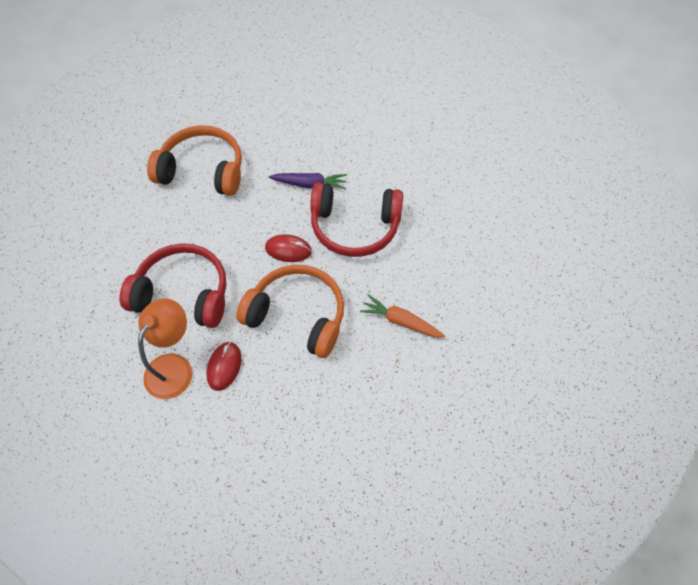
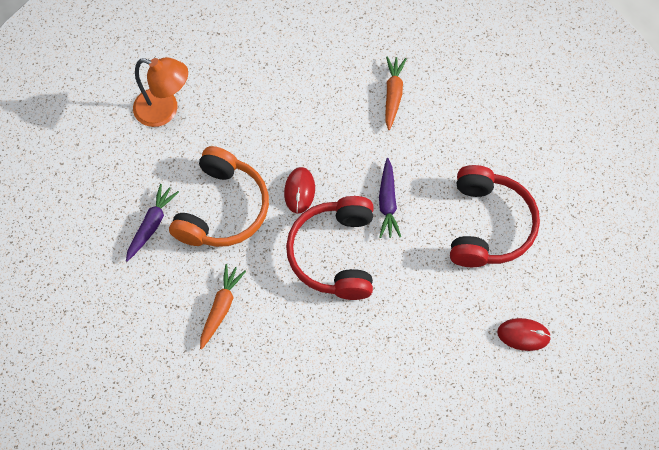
camera: 85 degrees right, 5 degrees up
red headphones [120,243,227,328] -> red headphones moved to [450,165,540,267]
orange headphones [147,125,242,196] -> orange carrot [385,56,406,130]
red mouse [206,342,242,391] -> red mouse moved to [497,318,551,351]
none -> purple carrot [126,184,179,262]

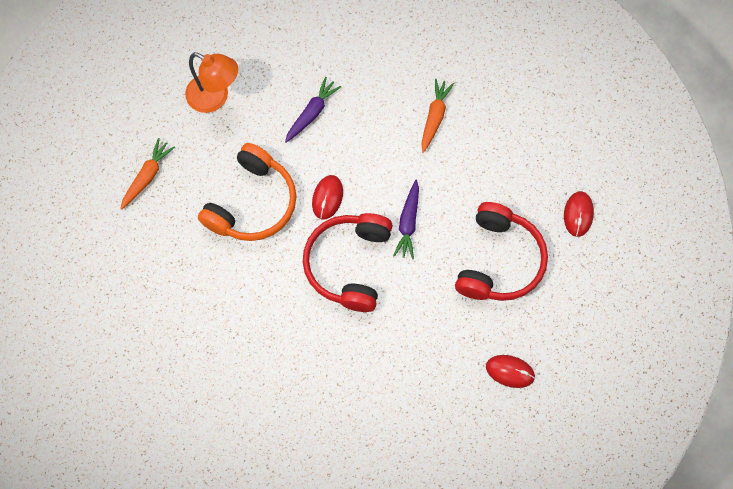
camera: 10 degrees right, 5 degrees up
purple carrot [126,184,179,262] -> purple carrot moved to [285,77,341,143]
orange carrot [200,264,246,349] -> orange carrot moved to [120,138,175,210]
none -> red mouse [564,191,594,237]

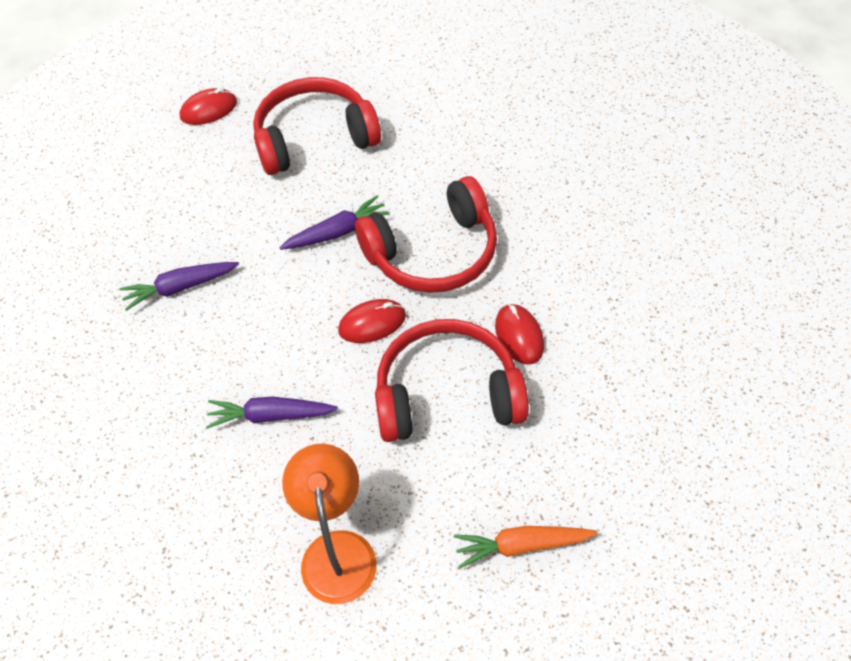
camera: 125 degrees left, 15 degrees down
orange headphones [198,143,296,241] -> red headphones [375,319,529,442]
orange carrot [421,78,454,153] -> purple carrot [119,262,239,311]
red mouse [486,355,535,388] -> red mouse moved to [495,304,544,365]

